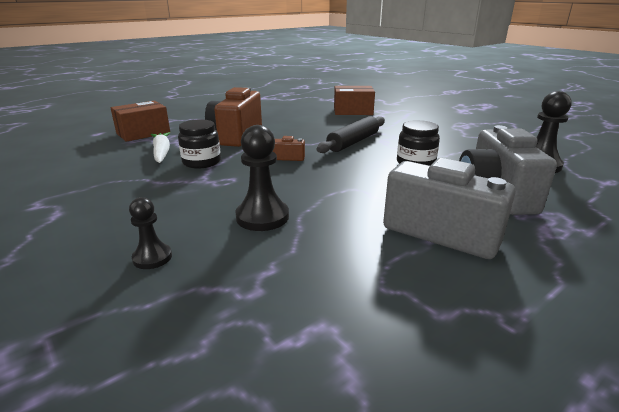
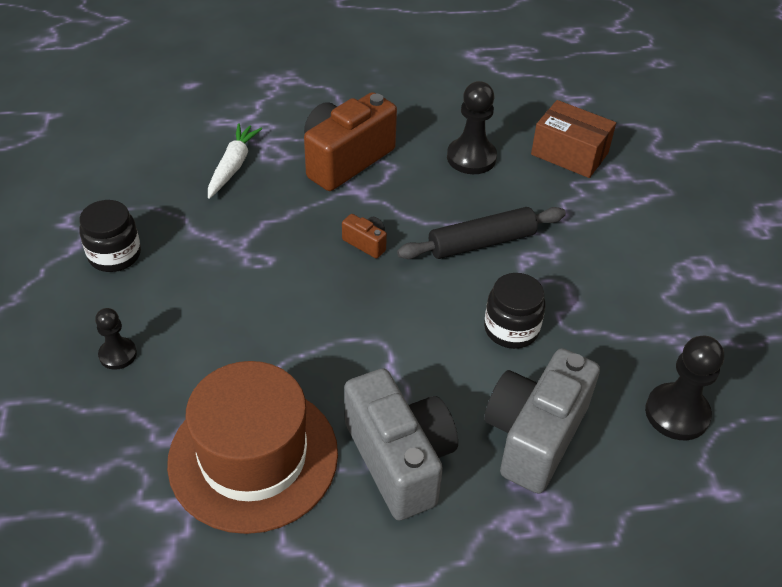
camera: 30 degrees right, 20 degrees up
brown box [110,101,170,142] -> none
black jar [178,119,221,169] -> black jar moved to [79,200,141,272]
black pawn [235,125,289,231] -> black pawn moved to [447,81,497,174]
none -> brown hat [167,361,338,534]

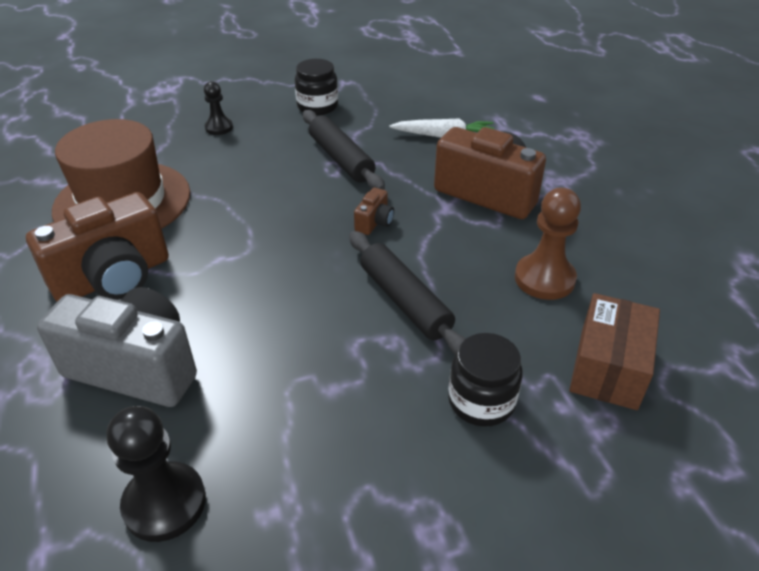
camera: 80 degrees right, 5 degrees down
grey camera [344,368,458,520] -> brown camera [26,192,169,302]
black pawn [447,81,497,174] -> brown pawn [515,188,581,300]
black jar [484,273,545,349] -> black jar moved to [448,333,523,427]
none -> black rolling pin [303,110,385,190]

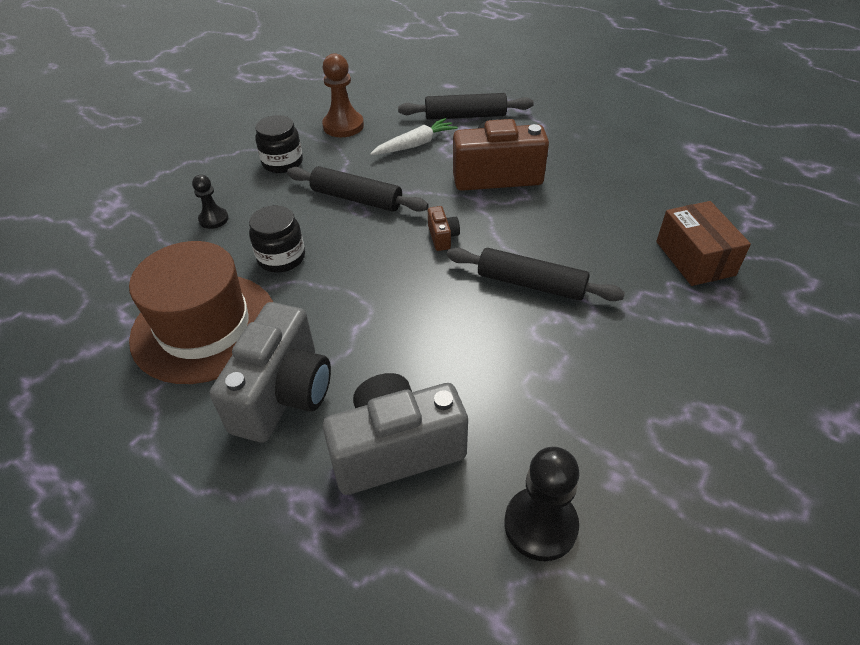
camera: 35 degrees left, 5 degrees up
brown camera [26,192,169,302] -> grey camera [210,302,331,442]
black jar [448,333,523,427] -> black jar moved to [249,205,305,273]
brown pawn [515,188,581,300] -> brown pawn moved to [322,53,364,137]
none -> black rolling pin [398,93,534,120]

